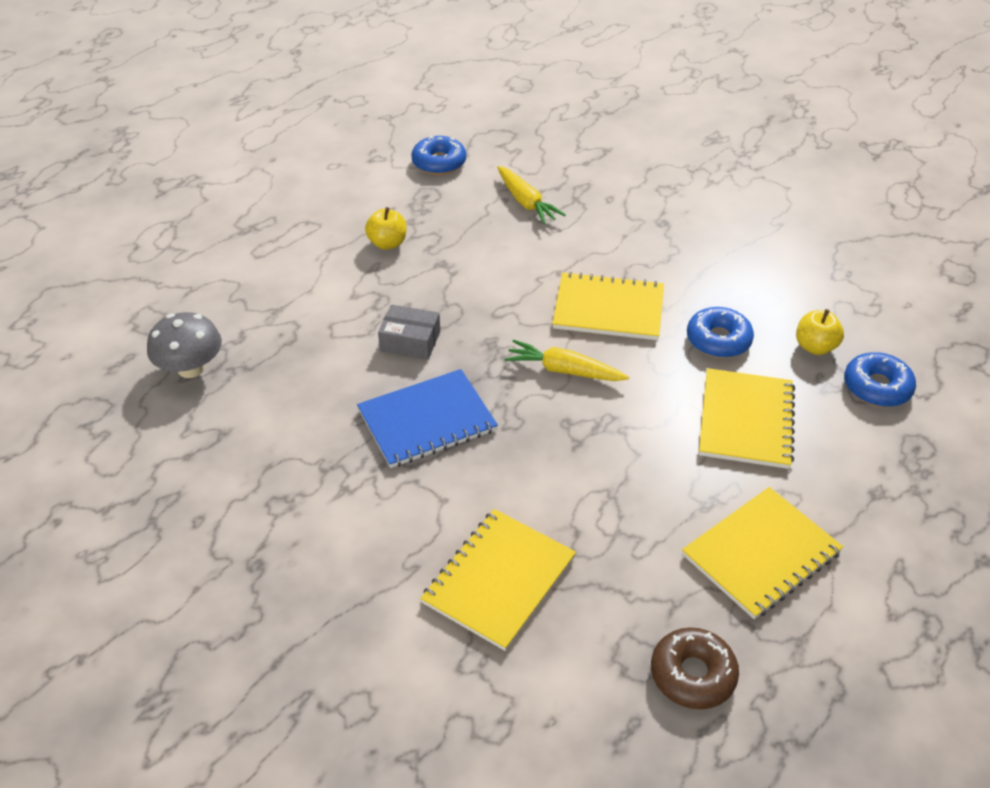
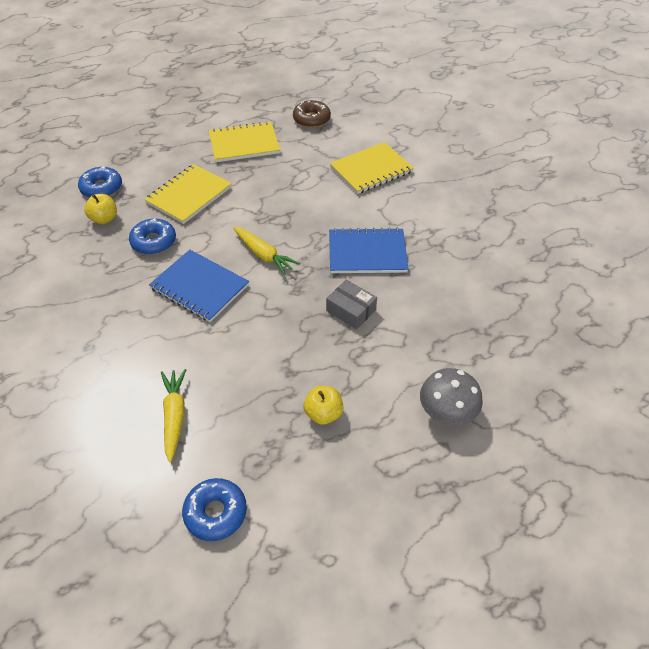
camera: 155 degrees left, 5 degrees up
grey mushroom [147,312,222,378] -> grey mushroom moved to [420,368,483,425]
yellow notebook [552,272,664,340] -> blue notebook [149,250,249,322]

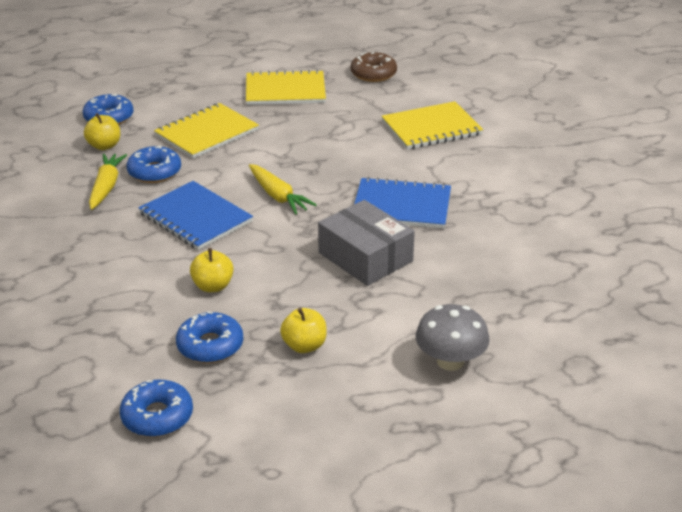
camera: 10 degrees right, 15 degrees down
yellow carrot [161,369,186,463] -> yellow carrot moved to [89,154,127,210]
grey box [326,279,377,330] -> grey box [318,200,415,286], size x1.59
none -> blue donut [176,312,243,363]
none -> yellow apple [190,248,234,292]

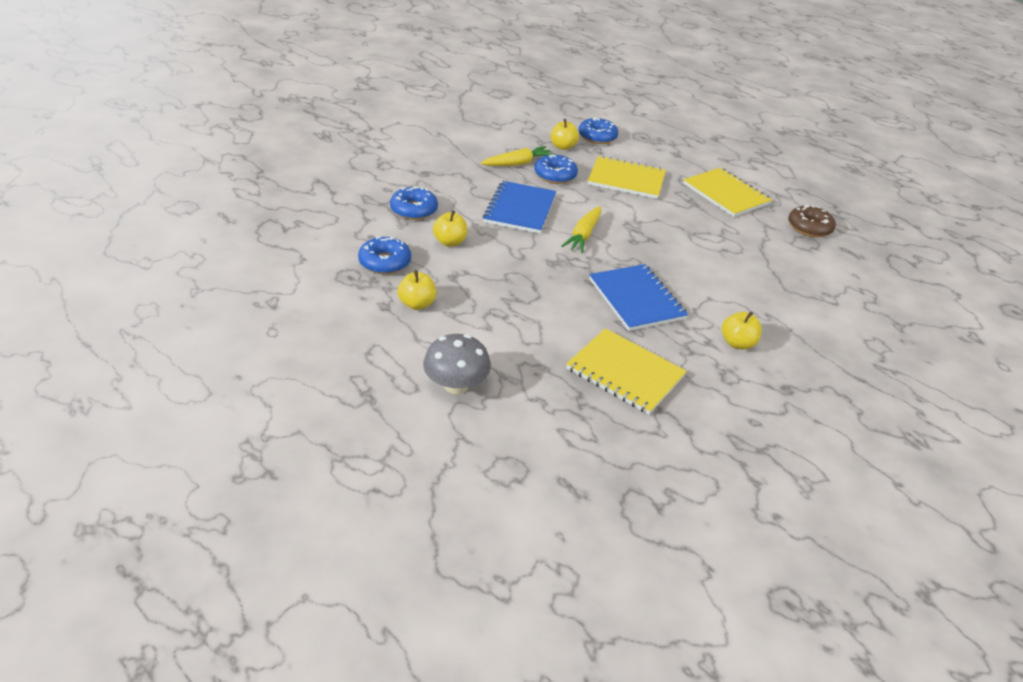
camera: 55 degrees right, 5 degrees up
blue donut [120,380,193,437] -> blue donut moved to [390,186,438,220]
grey box [318,200,415,286] -> none
yellow notebook [382,101,483,150] -> yellow notebook moved to [566,328,687,415]
none -> yellow apple [722,311,762,349]

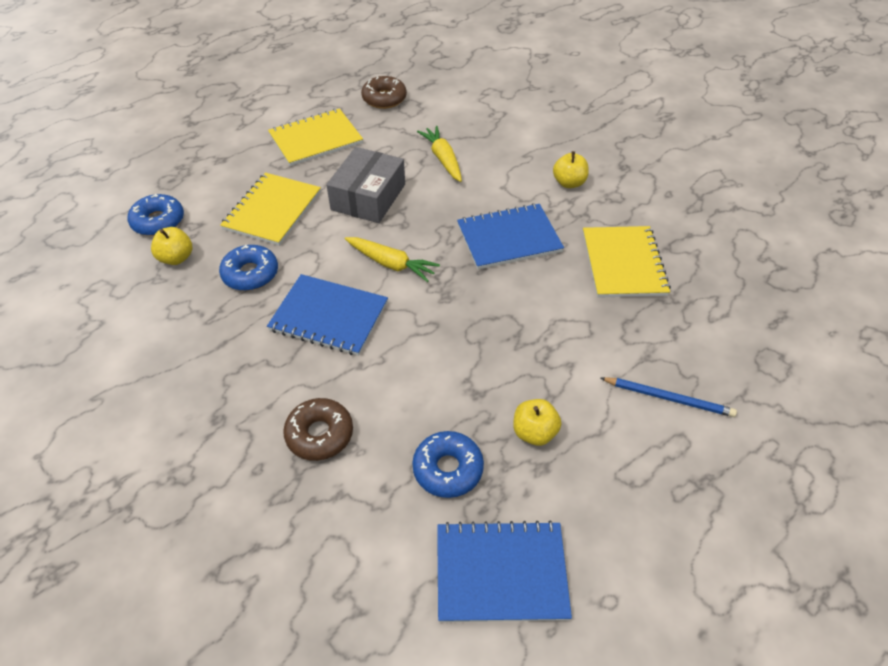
camera: 80 degrees left, 10 degrees up
blue donut [390,186,438,220] -> brown donut [283,398,353,461]
grey mushroom [423,334,491,394] -> blue pencil [600,377,737,417]
yellow apple [433,210,467,247] -> none
yellow carrot [481,146,555,166] -> yellow carrot moved to [417,126,462,182]
yellow notebook [566,328,687,415] -> yellow notebook turned 45 degrees counterclockwise [583,226,671,298]
none -> grey box [326,147,405,223]
none -> blue notebook [437,520,572,622]

